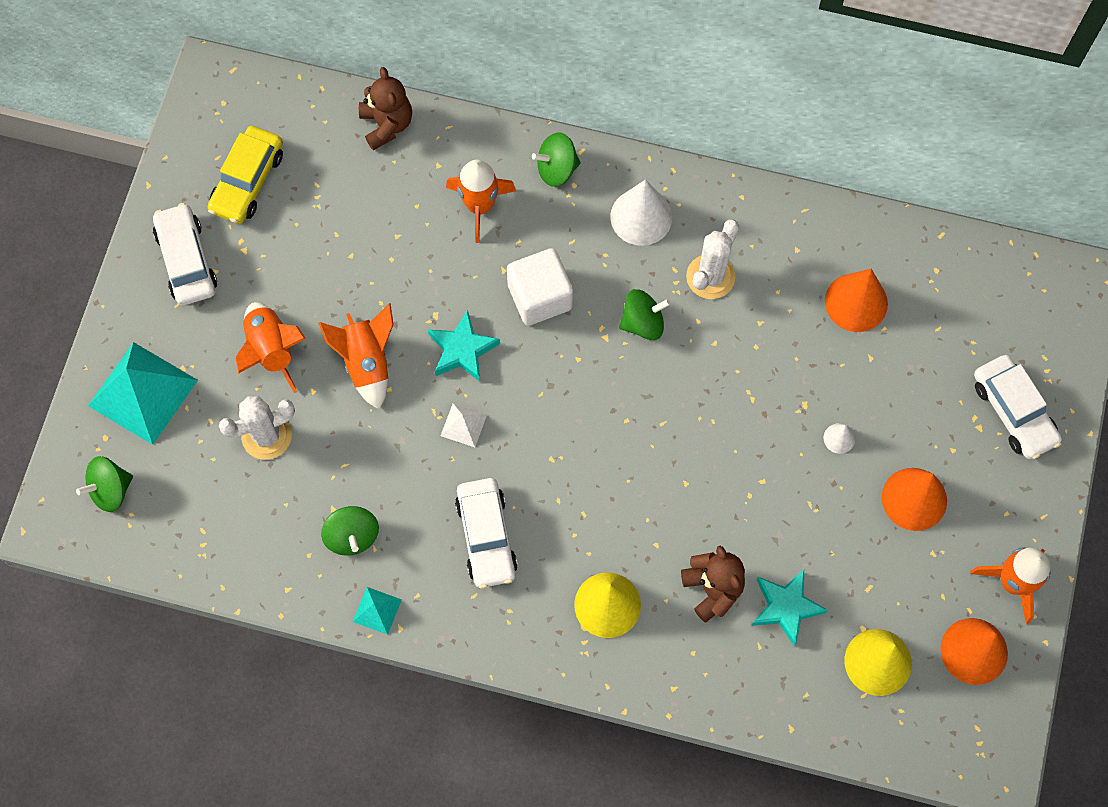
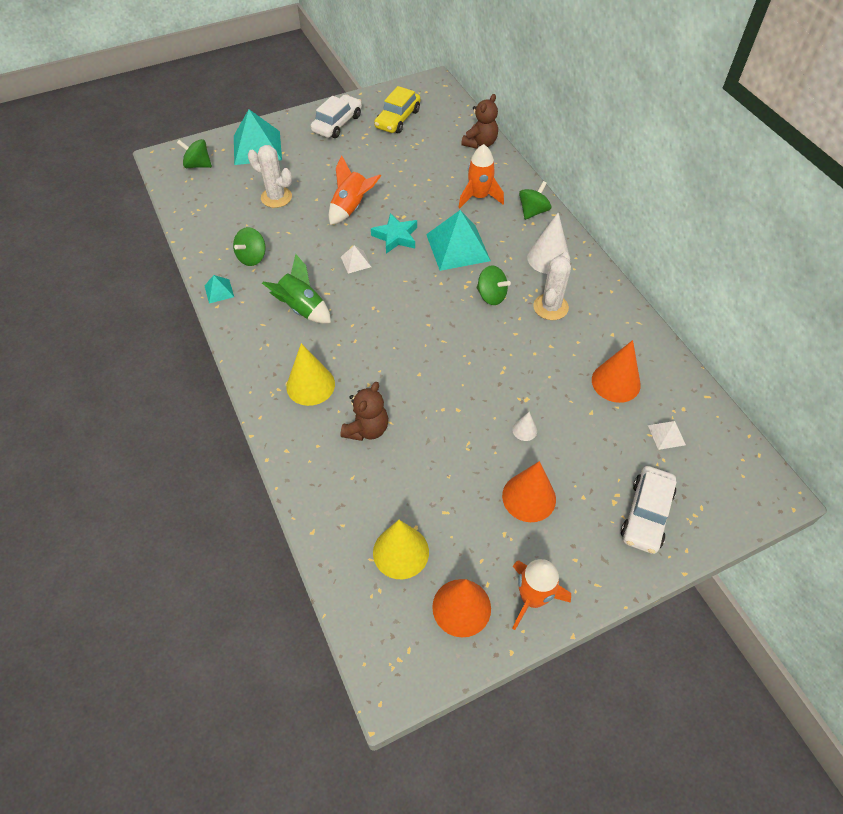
camera: 50 degrees right, 15 degrees down
yellow car [208,126,283,224] -> yellow car turned 45 degrees counterclockwise [374,86,421,133]
orange rocket [236,302,306,393] -> none
white car [455,478,518,588] -> green rocket [262,254,331,323]
white cube [507,248,573,326] -> turquoise pyramid [426,210,491,271]
green spinning top [532,132,581,187] -> green spinning top turned 90 degrees clockwise [519,181,551,220]
white cactus [686,219,739,299] -> white cactus turned 60 degrees counterclockwise [533,252,571,320]
turquoise star [751,570,828,646] -> none
none -> white pyramid [648,421,686,450]

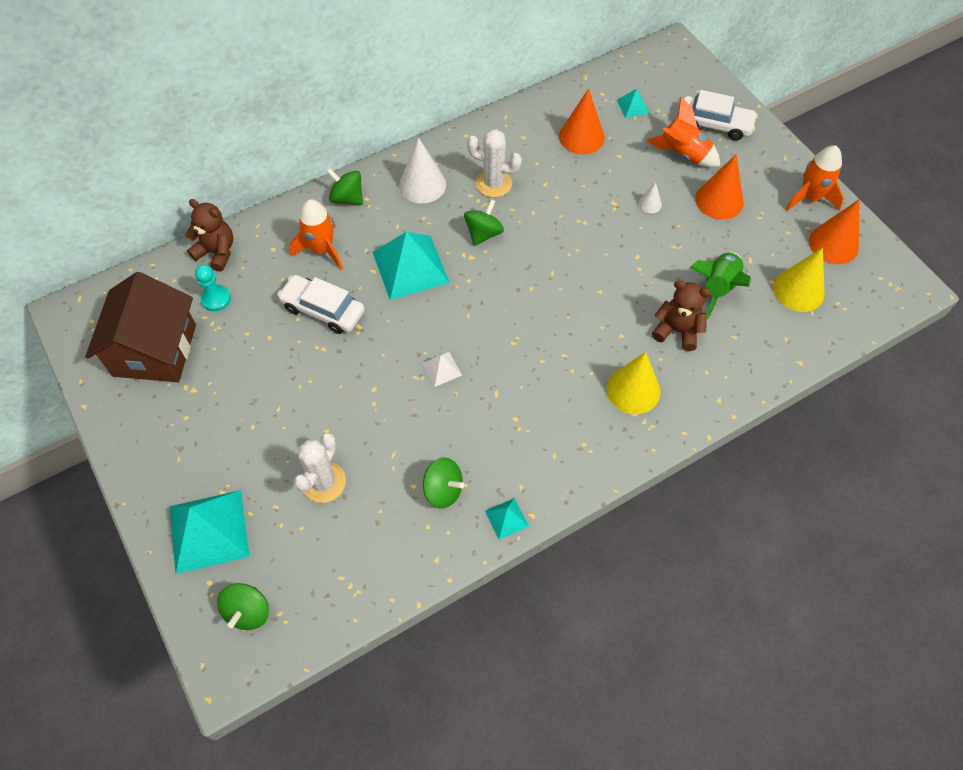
camera: 95 degrees left, 5 degrees up
green rocket [262,254,331,323] -> green rocket moved to [690,252,751,319]
white car [311,95,362,138] -> white car moved to [277,275,365,334]
orange rocket [329,155,381,225] -> orange rocket moved to [646,97,720,167]
turquoise star [371,213,417,254] -> none
yellow car [374,86,421,133] -> brown house [85,272,196,382]
white pyramid [648,421,686,450] -> turquoise pyramid [617,89,649,118]
none -> turquoise pawn [195,265,231,311]

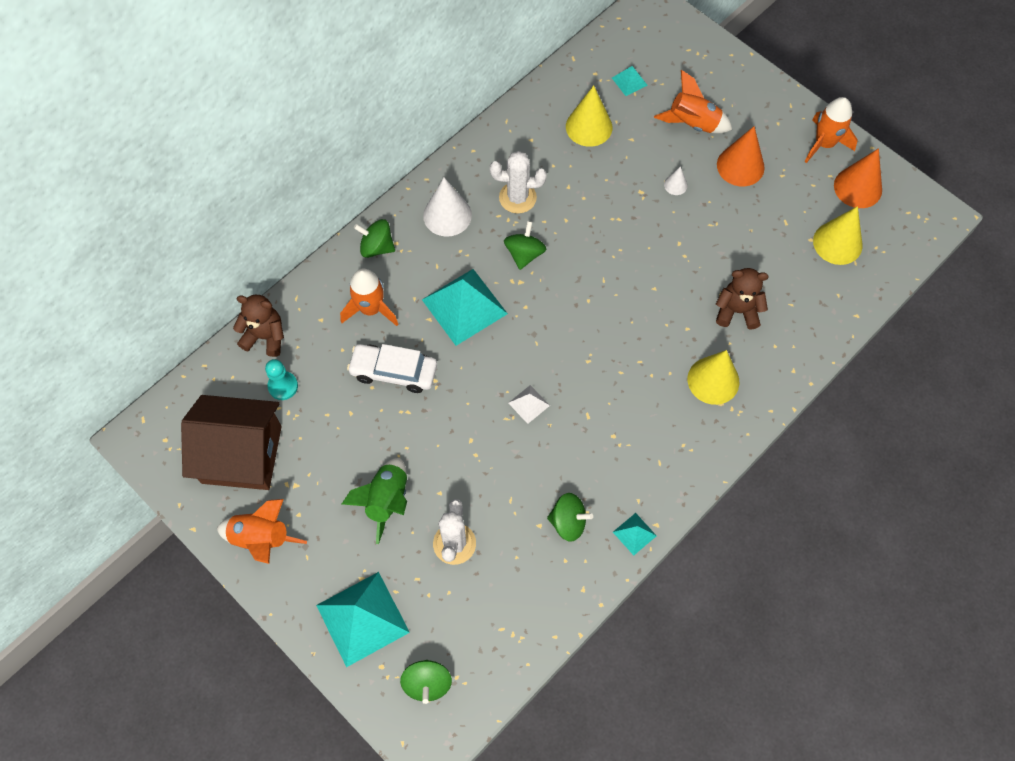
camera: 15 degrees left, 5 degrees up
brown house [85,272,196,382] -> brown house turned 75 degrees counterclockwise [181,395,282,490]
orange cone [559,88,605,155] -> yellow cone [566,85,612,147]
white car [684,90,758,141] -> none
green rocket [690,252,751,319] -> green rocket moved to [342,458,407,544]
none -> orange rocket [217,499,307,564]

